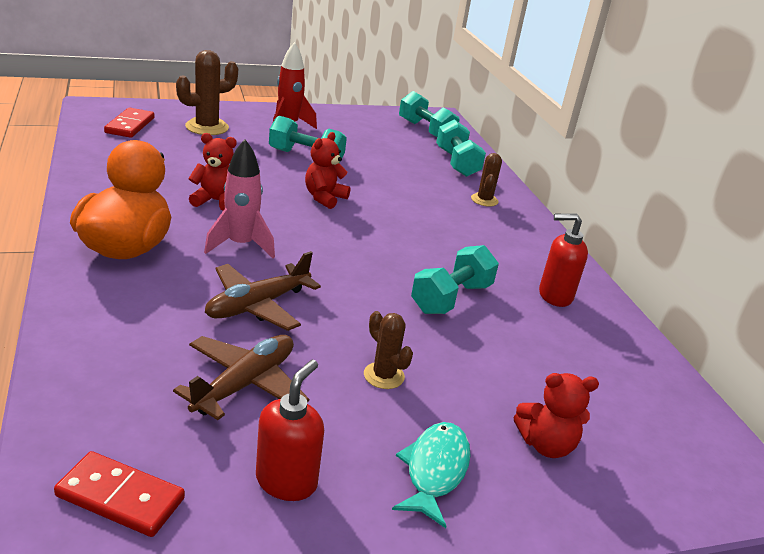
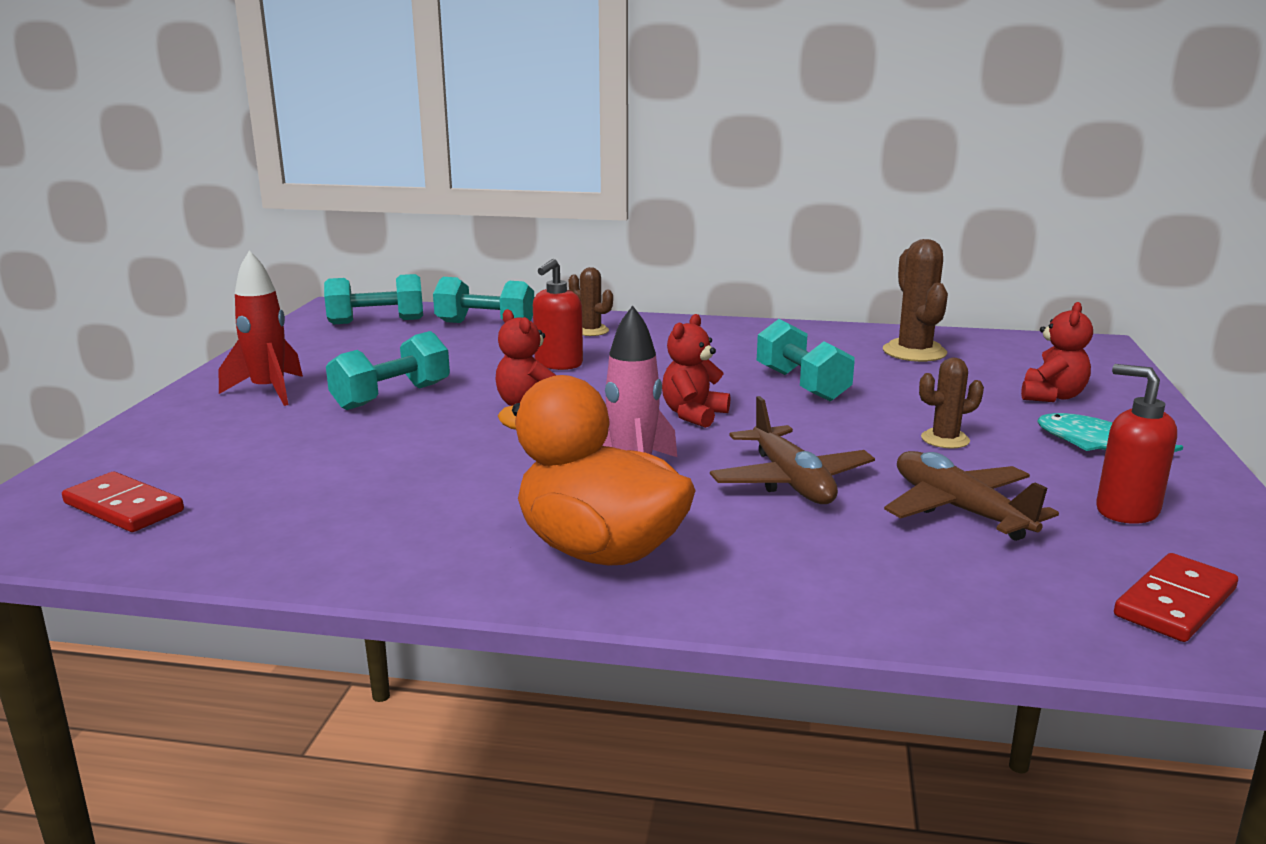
camera: 60 degrees left, 10 degrees down
brown cactus [176,50,238,135] -> brown cactus moved to [883,239,948,362]
red teddy bear [188,133,237,211] -> red teddy bear moved to [662,314,730,428]
red soap dispenser [539,213,588,307] -> red soap dispenser moved to [533,259,583,370]

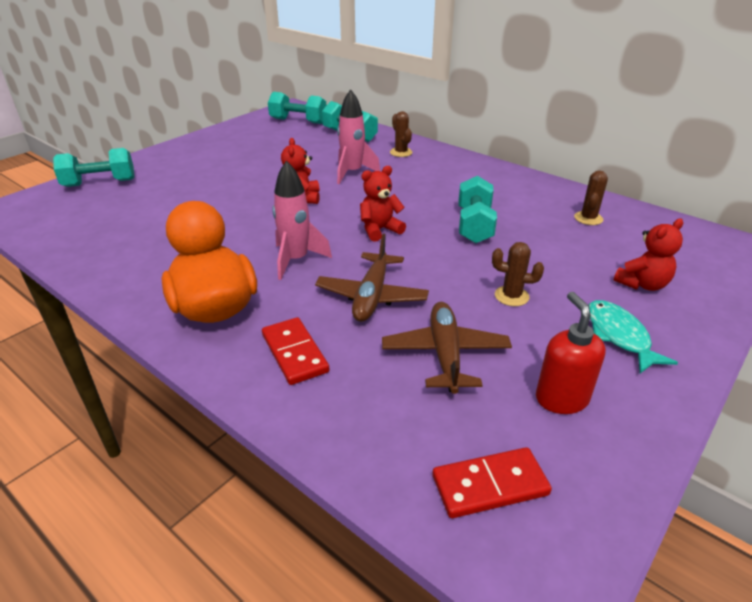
camera: 30 degrees right, 15 degrees up
red domino [62,472,184,532] -> red domino moved to [262,317,329,385]
red rocket [219,251,303,406] -> none
turquoise dumbbell [326,331,450,410] -> turquoise dumbbell moved to [53,148,135,187]
red soap dispenser [533,259,583,370] -> pink rocket [337,89,380,184]
brown cactus [883,239,948,362] -> brown cactus [574,171,608,225], size x0.61

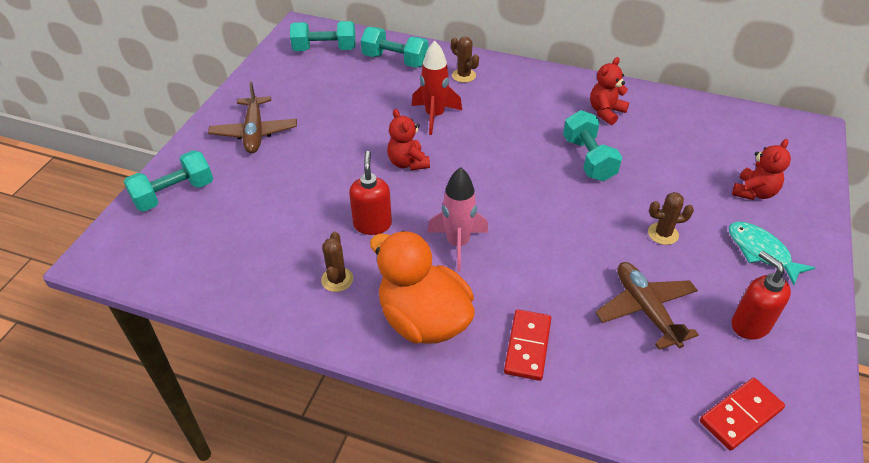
camera: 20 degrees left, 10 degrees up
red domino [262,317,329,385] -> red domino turned 60 degrees clockwise [504,309,551,381]
brown plane [315,234,429,322] -> brown plane moved to [208,81,297,153]
pink rocket [337,89,380,184] -> red rocket [412,41,462,135]
red teddy bear [360,166,406,242] -> red teddy bear moved to [590,57,629,125]
brown cactus [574,171,608,225] -> brown cactus moved to [321,232,353,292]
none -> red soap dispenser [349,151,392,235]

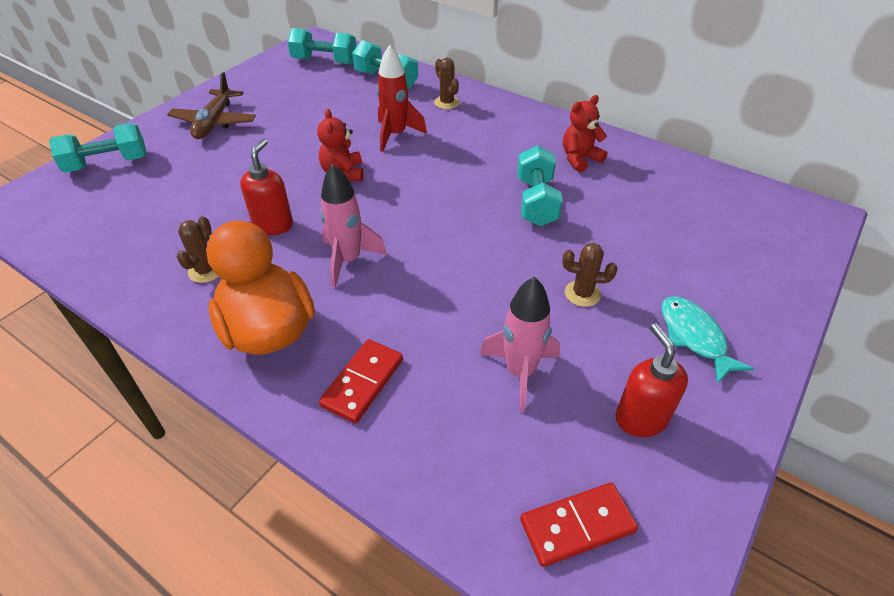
camera: 15 degrees right, 0 degrees up
brown plane [595,262,699,350] -> pink rocket [480,277,560,412]
red teddy bear [732,139,791,200] -> none

